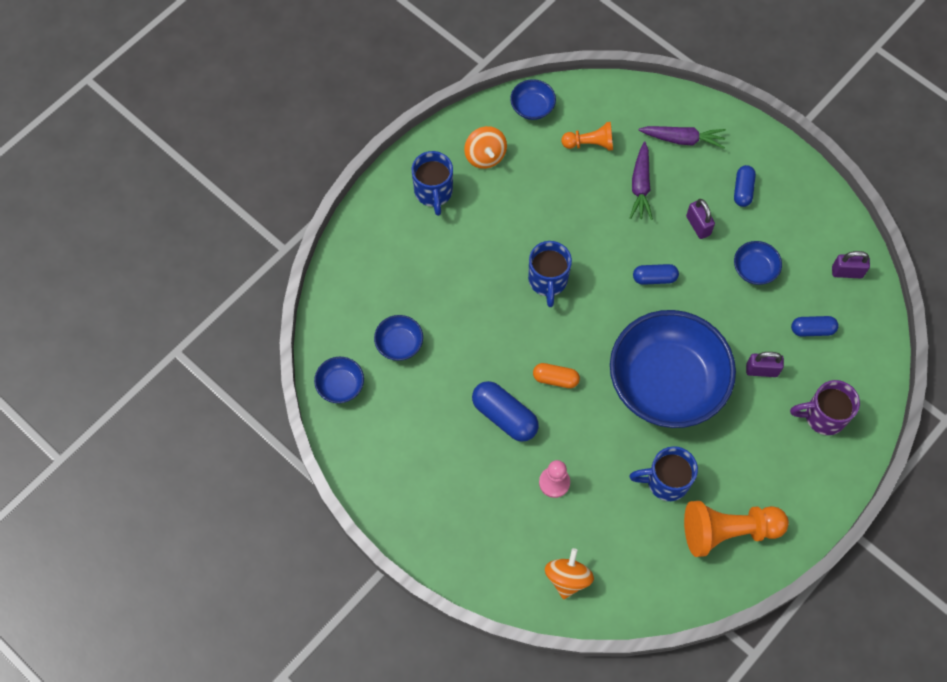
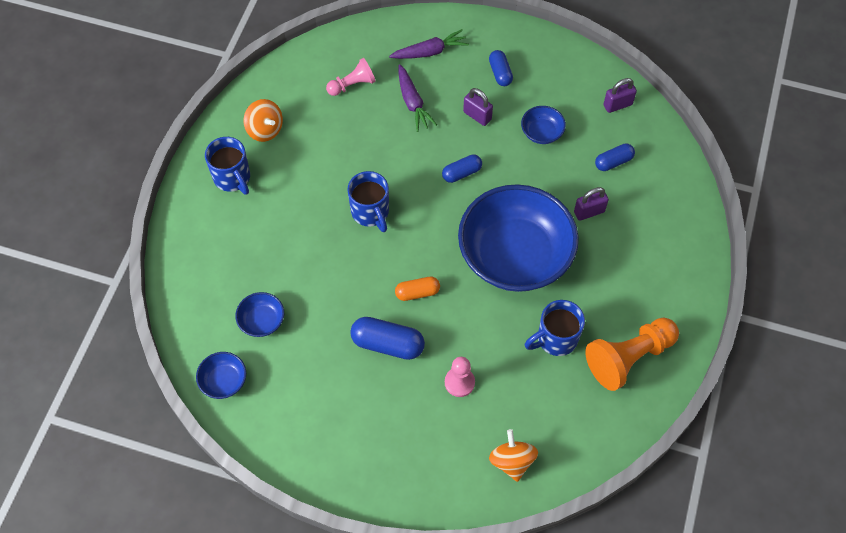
camera: 25 degrees left, 5 degrees down
blue bowl [510,79,556,120] -> none
orange pawn [561,122,613,151] -> pink pawn [326,58,376,96]
purple mug [790,380,860,435] -> none

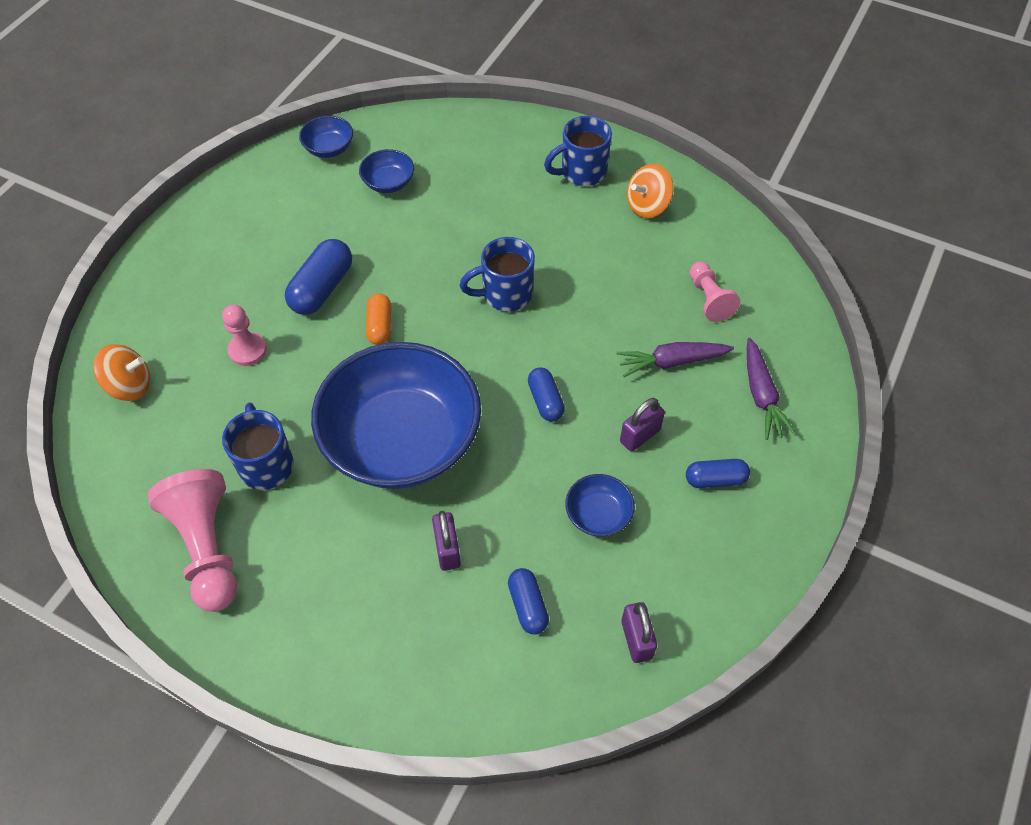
camera: 100 degrees right, 5 degrees down
orange pawn [585,318,679,391] -> pink pawn [148,469,237,612]

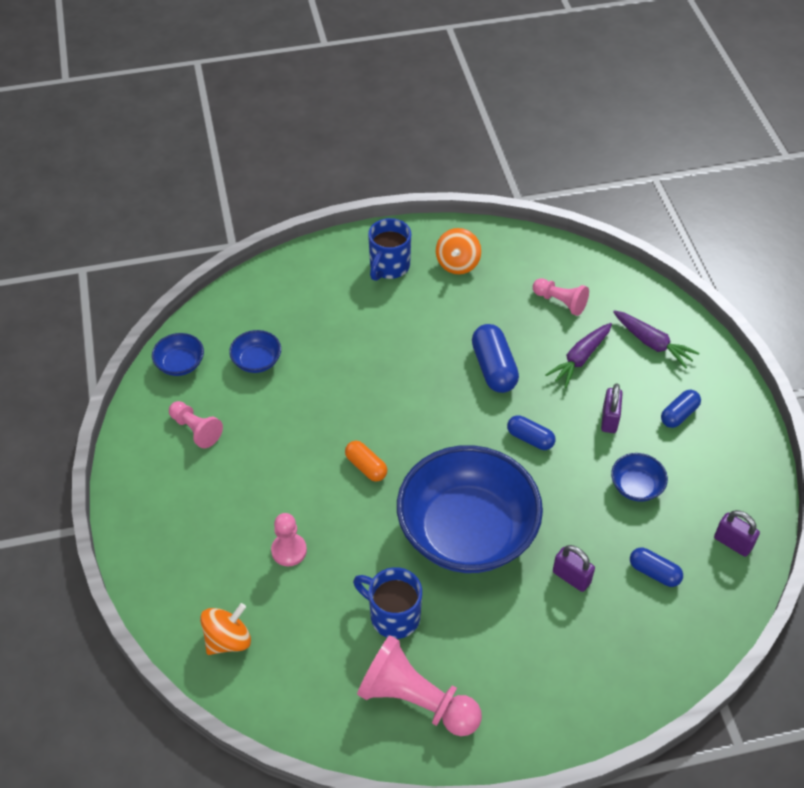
camera: 40 degrees left, 5 degrees down
blue capsule [285,239,352,315] -> blue capsule moved to [472,324,519,393]
blue mug [459,237,535,311] -> none
none -> pink pawn [169,401,223,448]

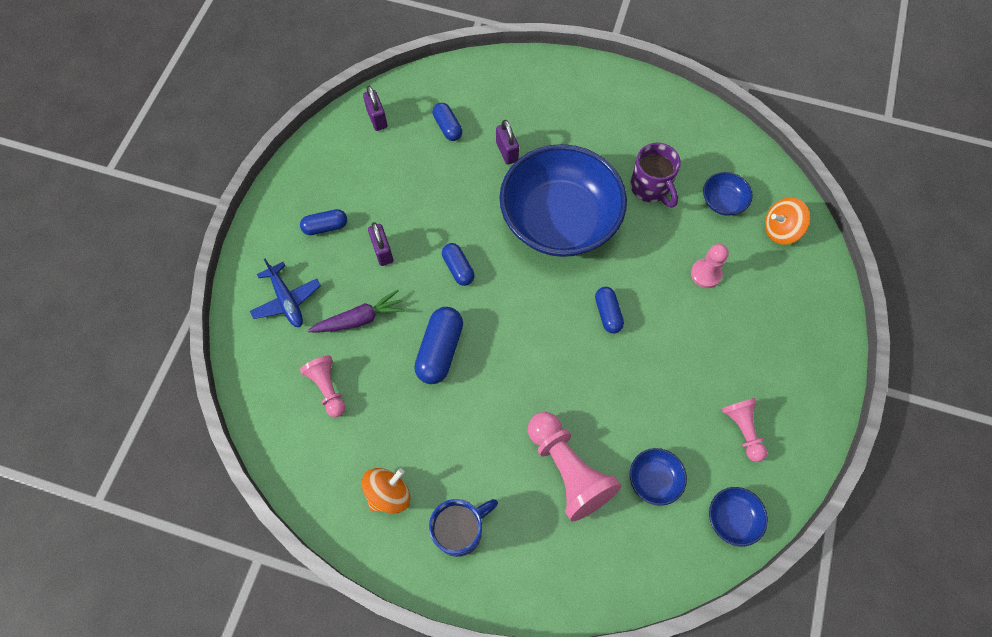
camera: 150 degrees left, 15 degrees up
orange capsule [345,441,387,482] -> blue capsule [595,287,624,333]
blue mug [353,567,422,639] -> purple mug [630,143,681,208]
pink pawn [357,635,482,736] -> pink pawn moved to [528,412,622,521]
purple padlock [601,383,623,433] -> purple padlock turned 60 degrees counterclockwise [368,222,393,266]
blue bowl [611,453,668,502] -> blue bowl moved to [703,172,753,216]
purple carrot [613,310,700,369] -> blue plane [250,259,321,327]

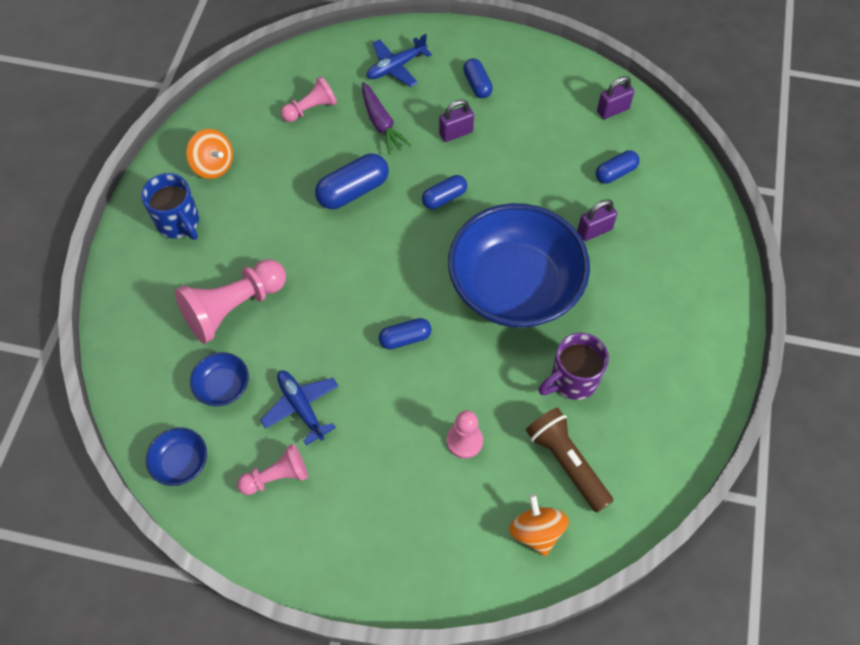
camera: 85 degrees right, 5 degrees down
blue capsule [414,307,463,384] -> blue capsule turned 45 degrees counterclockwise [315,154,389,209]
blue bowl [703,172,753,216] -> brown flashlight [526,407,613,513]
none -> blue plane [260,370,338,445]

